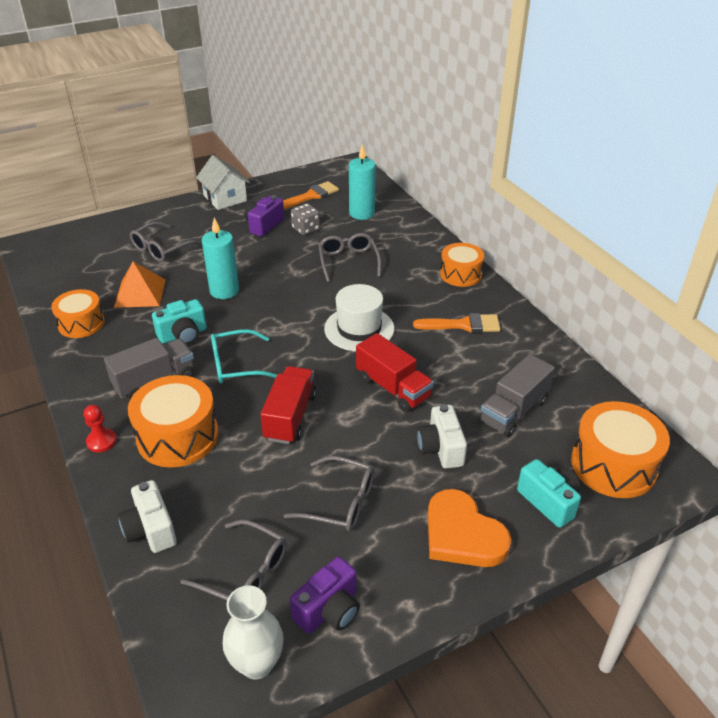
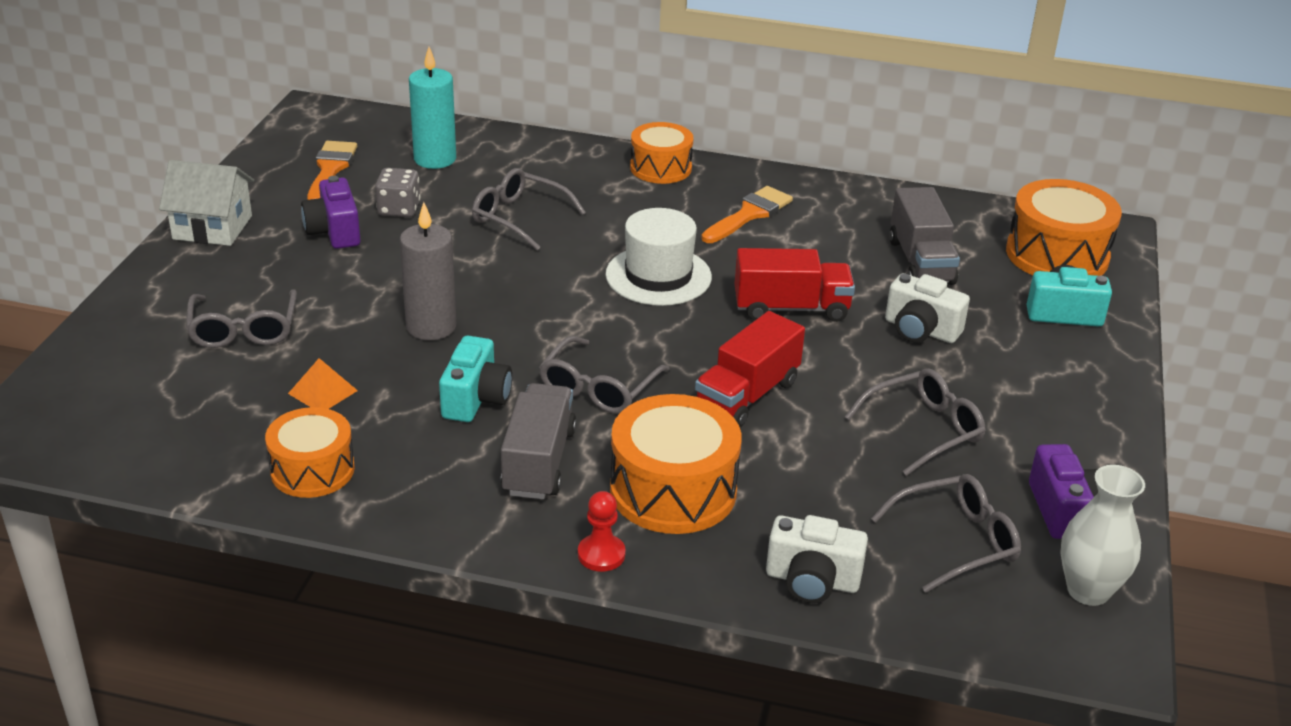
camera: 50 degrees left, 5 degrees down
orange pyramid [114,261,166,308] -> orange pyramid [288,358,358,409], size x0.61
turquoise candle [202,218,239,299] -> grey candle [400,202,456,340]
turquoise glasses [211,329,277,384] -> grey glasses [539,336,670,414]
red truck [260,366,316,444] -> red truck turned 105 degrees counterclockwise [695,311,805,427]
orange heart [428,489,511,567] -> none

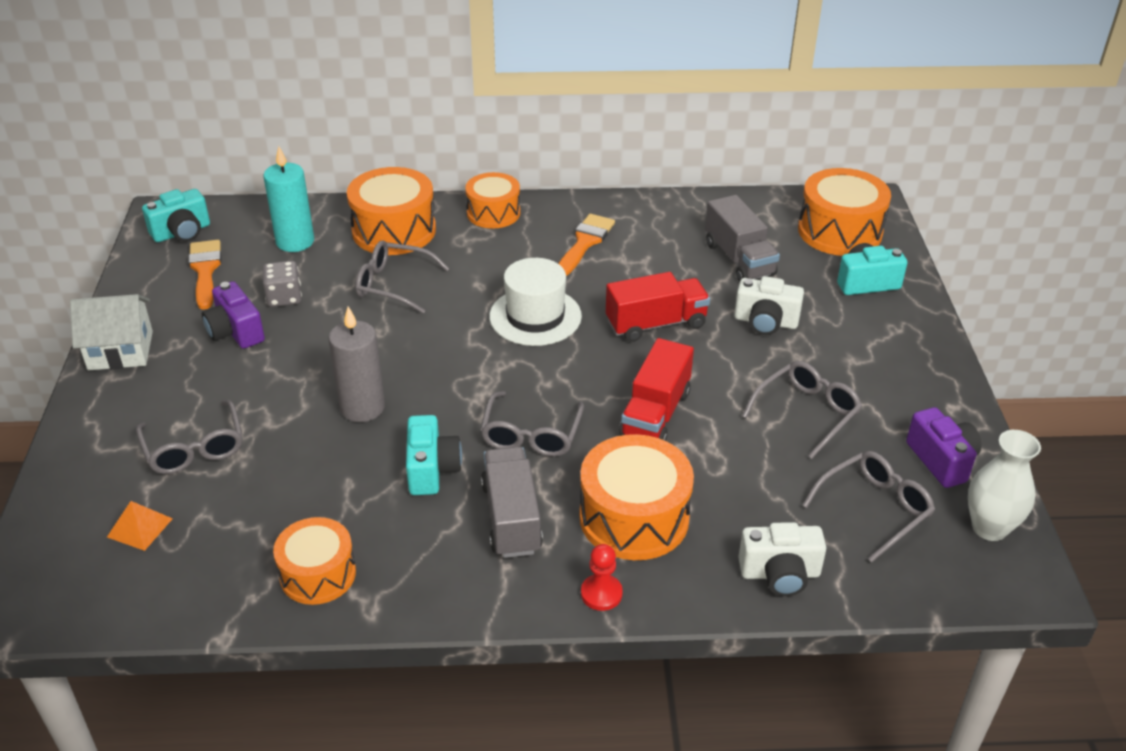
camera: 15 degrees left, 5 degrees up
orange pyramid [288,358,358,409] -> orange pyramid moved to [107,501,173,551]
none -> turquoise camera [142,189,210,242]
none -> orange drum [347,167,436,255]

